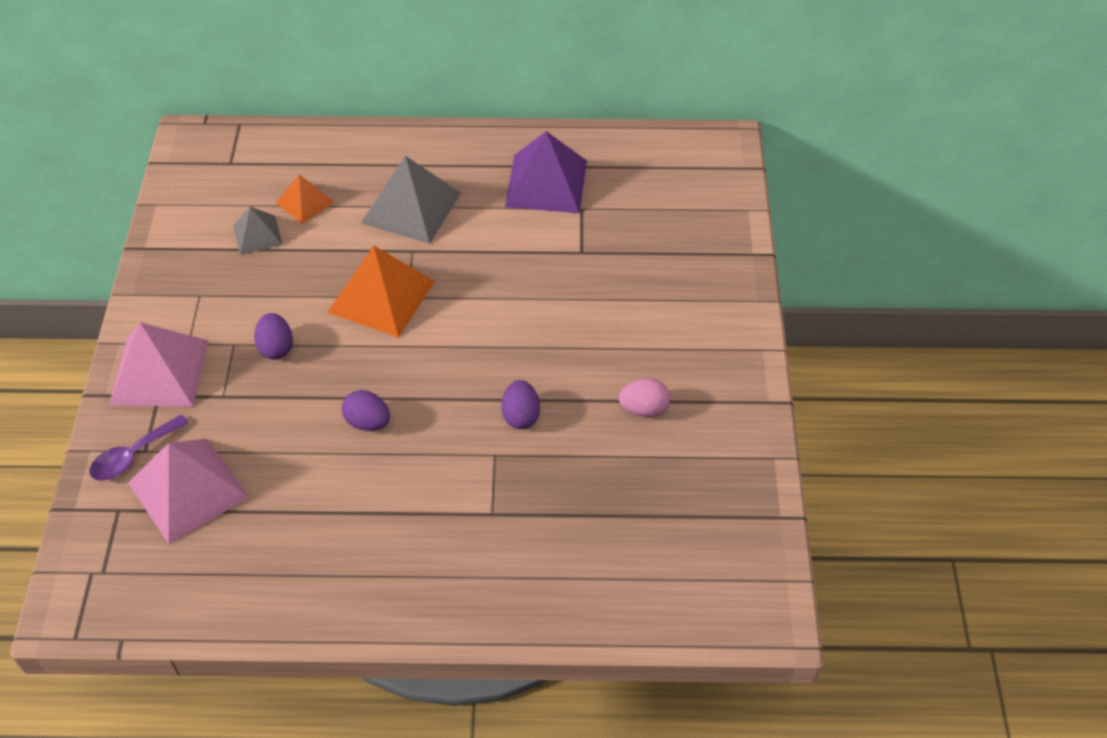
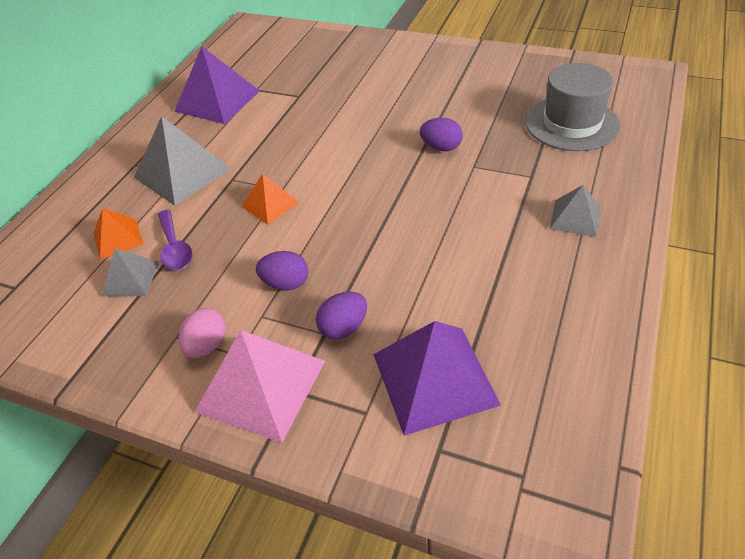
camera: 65 degrees left, 5 degrees down
purple spoon [89,414,189,481] -> purple spoon moved to [158,210,193,270]
pink pyramid [128,439,249,544] -> purple pyramid [373,321,501,436]
orange pyramid [327,245,435,338] -> orange pyramid [242,174,299,225], size x0.56
purple egg [342,390,390,431] -> purple egg moved to [316,292,367,339]
pink egg [619,378,670,417] -> pink egg moved to [179,308,226,358]
none -> grey hat [526,63,621,151]
none -> grey pyramid [550,185,601,237]

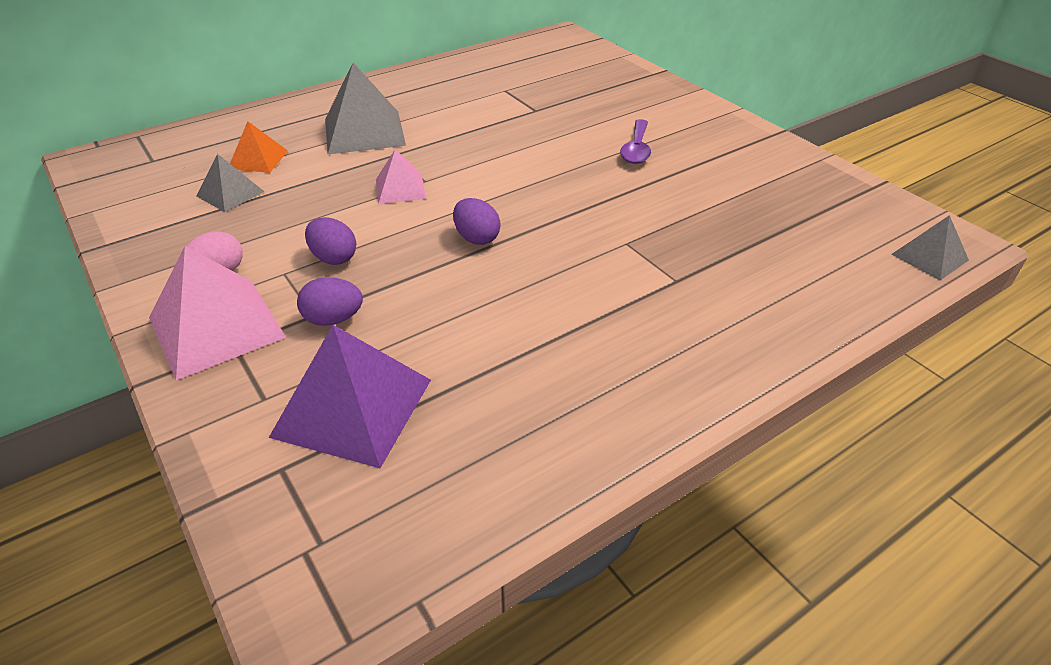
camera: 30 degrees right, 5 degrees down
purple spoon [158,210,193,270] -> purple spoon moved to [620,119,651,164]
purple pyramid [174,47,260,124] -> none
orange pyramid [242,174,299,225] -> pink pyramid [376,149,426,204]
purple egg [420,118,463,151] -> purple egg moved to [453,198,501,245]
grey hat [526,63,621,151] -> none
grey pyramid [550,185,601,237] -> grey pyramid moved to [892,215,969,280]

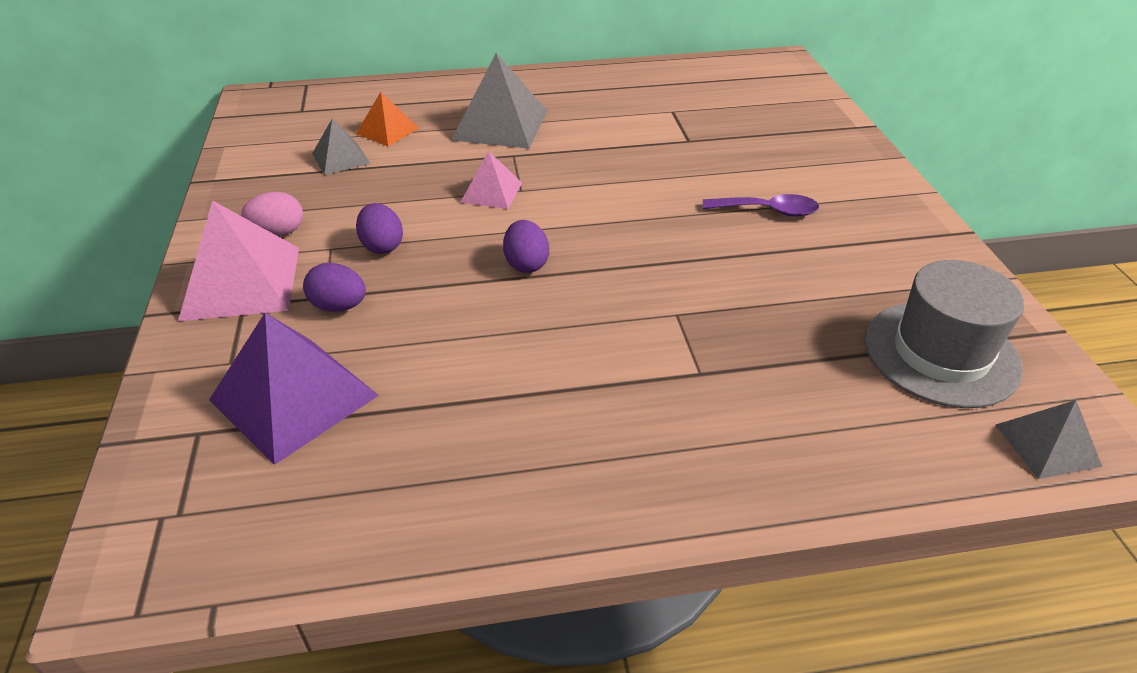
camera: 25 degrees right, 0 degrees up
purple spoon [620,119,651,164] -> purple spoon turned 120 degrees counterclockwise [703,194,819,217]
none -> grey hat [864,260,1024,408]

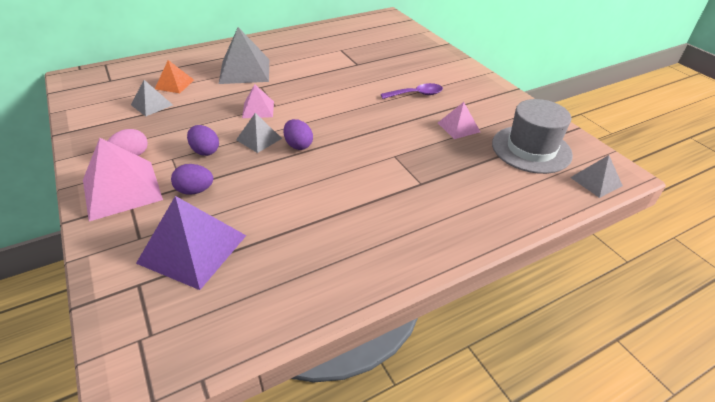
camera: 20 degrees left, 0 degrees up
none -> grey pyramid [236,113,282,153]
none -> pink pyramid [438,102,480,139]

